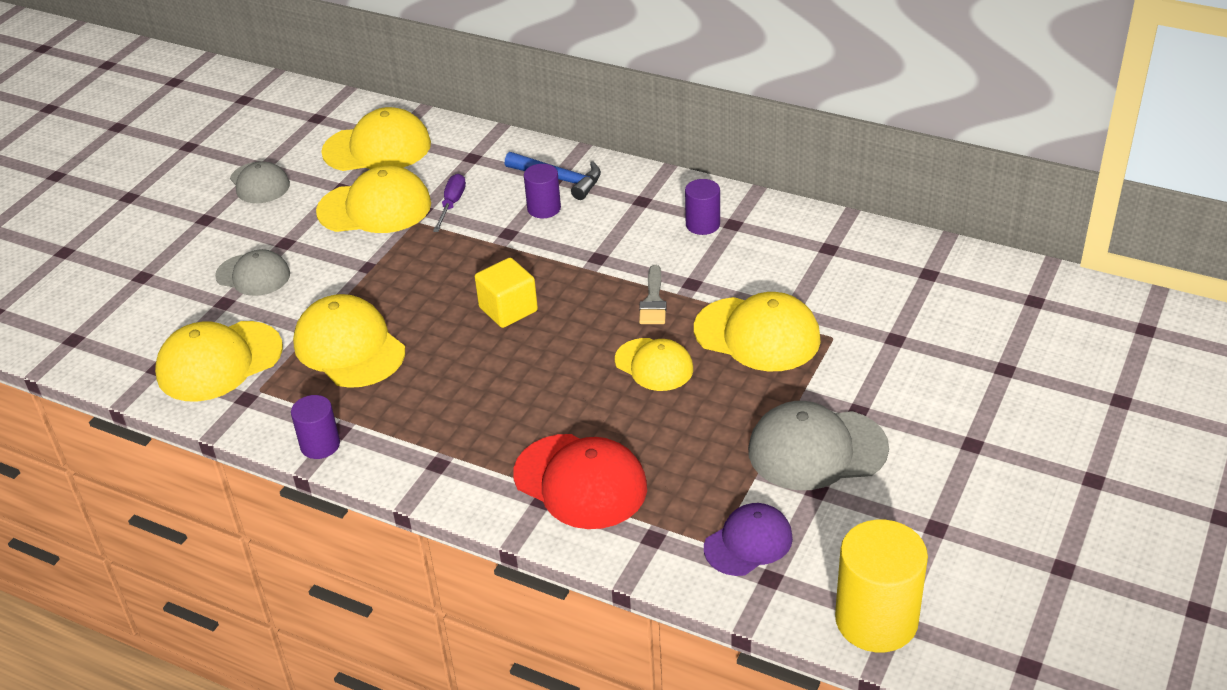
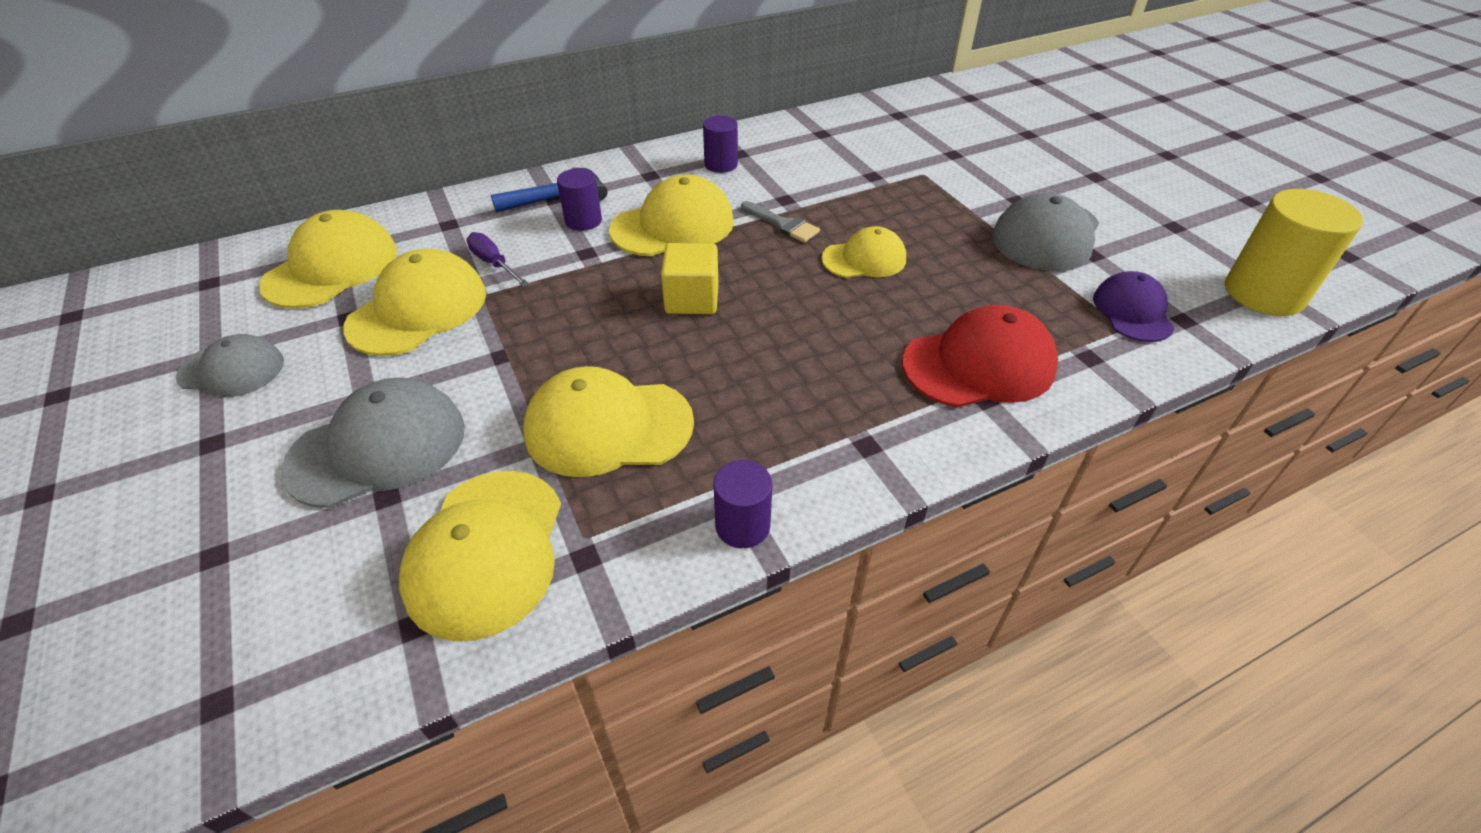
camera: 55 degrees left, 5 degrees up
grey cap [215,249,290,296] -> grey cap [281,377,465,508], size x1.56
yellow cap [694,292,821,371] -> yellow cap moved to [609,174,734,256]

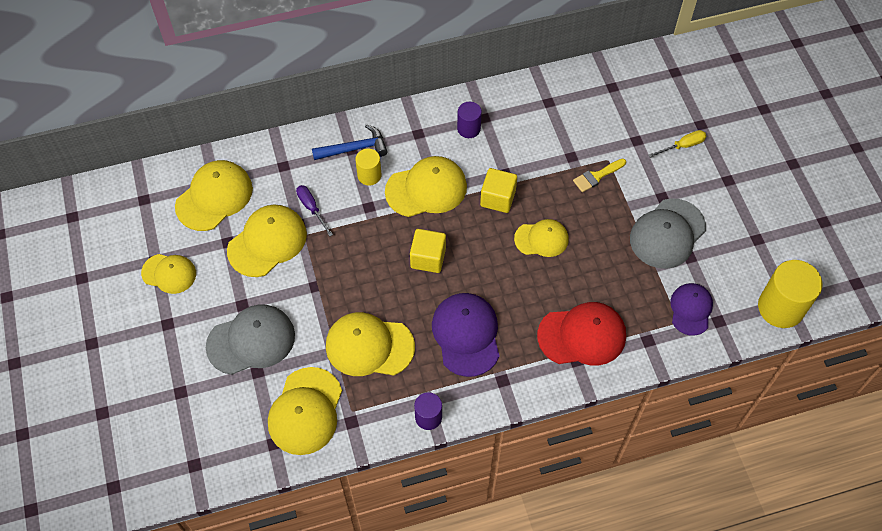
camera: 10 degrees right, 15 degrees up
grey cap [176,334,284,397] -> yellow cap [141,254,196,294]
purple cylinder [557,168,602,231] -> yellow cylinder [355,149,381,185]
grey brush [741,201,820,243] -> yellow cube [480,168,517,213]
none -> purple cap [432,293,499,377]
none -> yellow brush [573,159,626,192]
none -> yellow screwdriver [648,130,706,158]

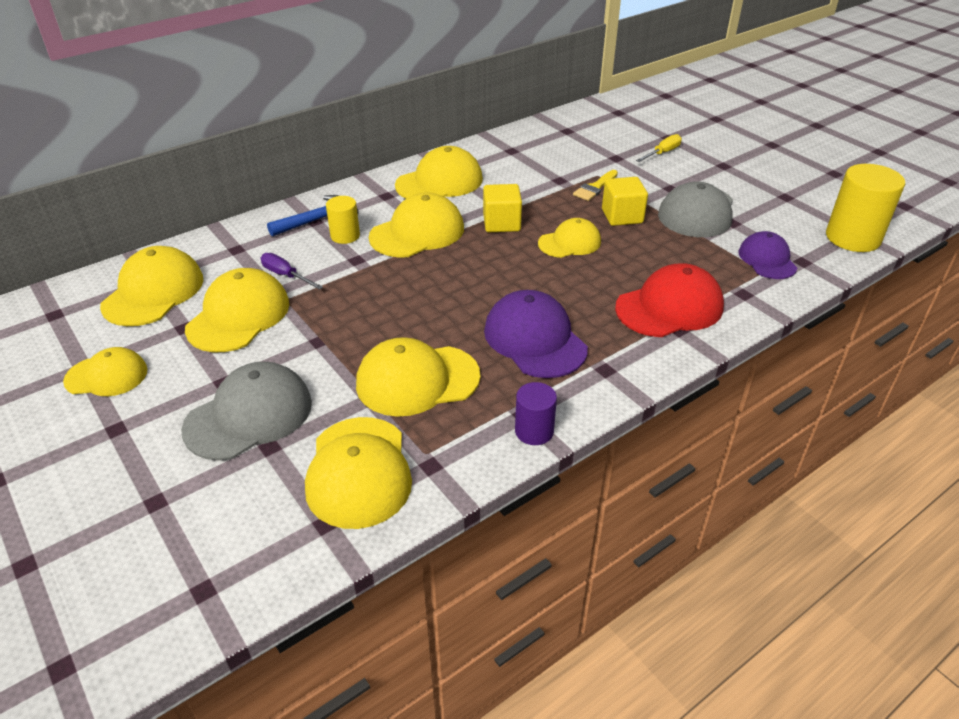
camera: 20 degrees left, 20 degrees down
yellow cube [410,229,446,273] -> yellow cube moved to [602,177,648,226]
purple cylinder [457,102,482,138] -> yellow cap [395,146,483,199]

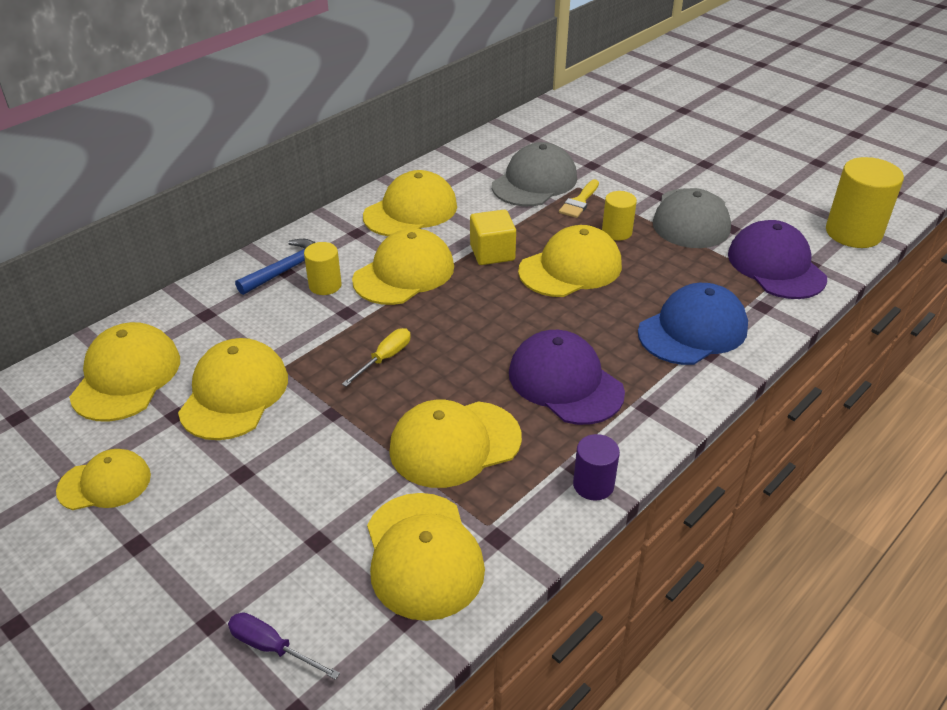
camera: 10 degrees left, 0 degrees up
grey cap [181,361,312,461] -> grey cap moved to [492,142,577,206]
purple screwdriver [261,253,323,290] -> purple screwdriver moved to [228,612,340,680]
yellow cap [538,218,601,258] -> yellow cap [518,225,622,297], size x1.56
yellow cube [602,177,648,226] -> yellow cylinder [602,191,637,241]
red cap [615,263,724,337] -> blue cap [638,283,748,365]
yellow screwdriver [636,134,682,162] -> yellow screwdriver moved to [342,328,411,387]
purple cap [739,231,797,279] -> purple cap [728,220,827,299], size x1.56

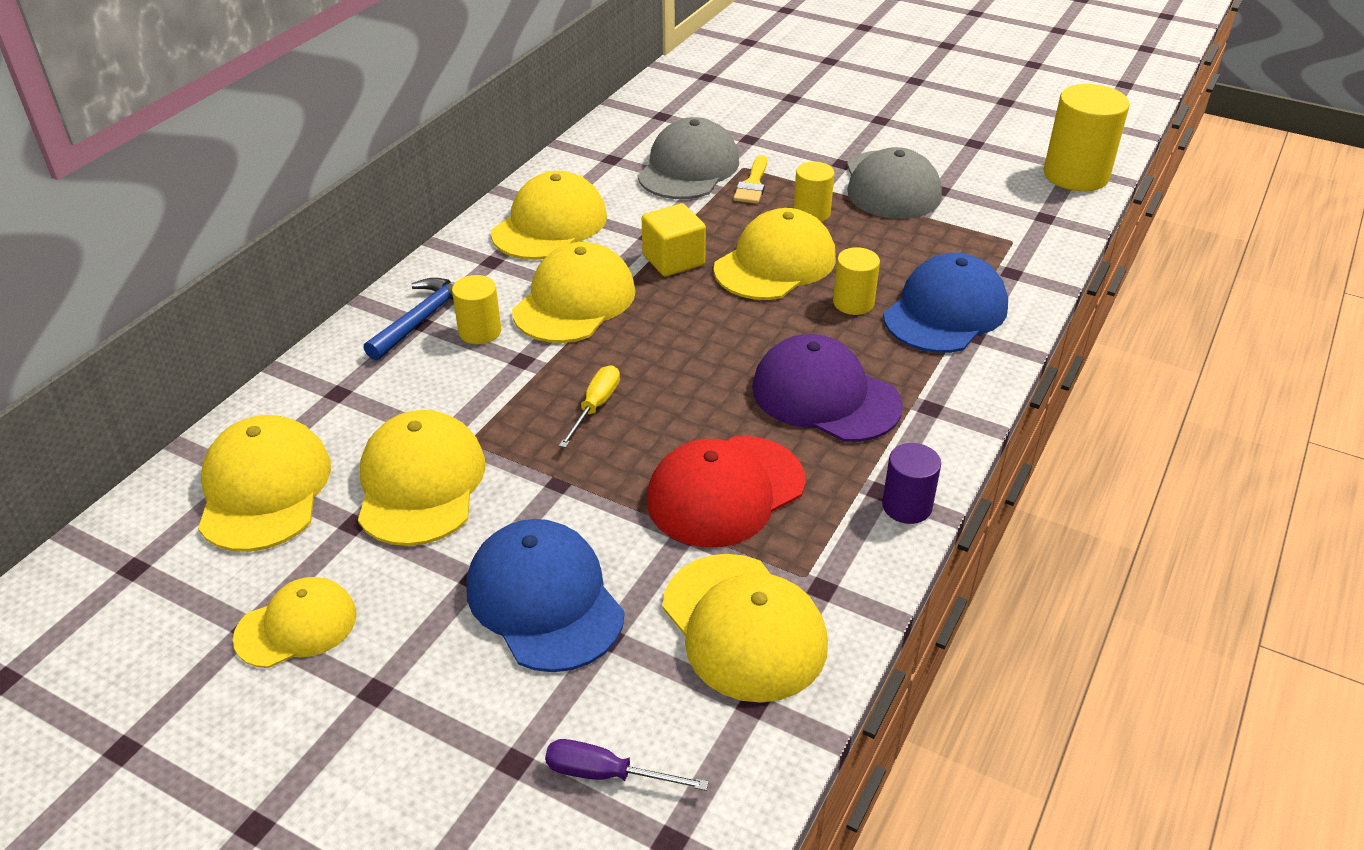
camera: 15 degrees left, 0 degrees up
yellow cap [389,400,522,488] -> red cap [647,436,805,547]
purple cap [728,220,827,299] -> none
none -> blue cap [467,519,625,672]
none -> yellow cylinder [833,247,880,315]

